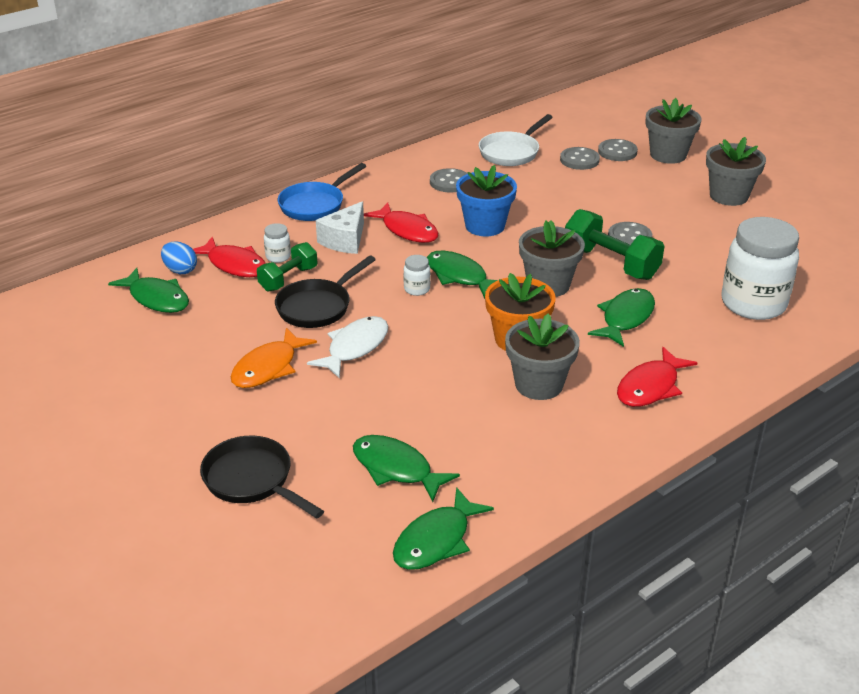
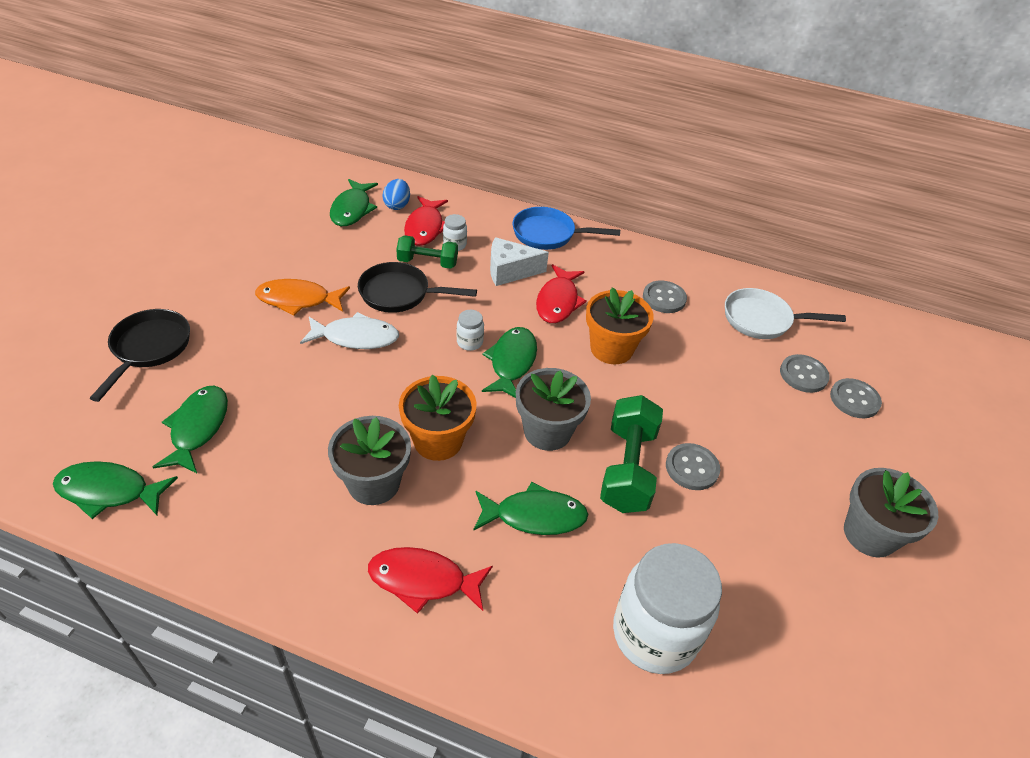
camera: 55 degrees right, 10 degrees up
blue flower pot [456,165,517,236] -> orange flower pot [586,287,654,364]
grey flower pot [646,98,702,164] -> none

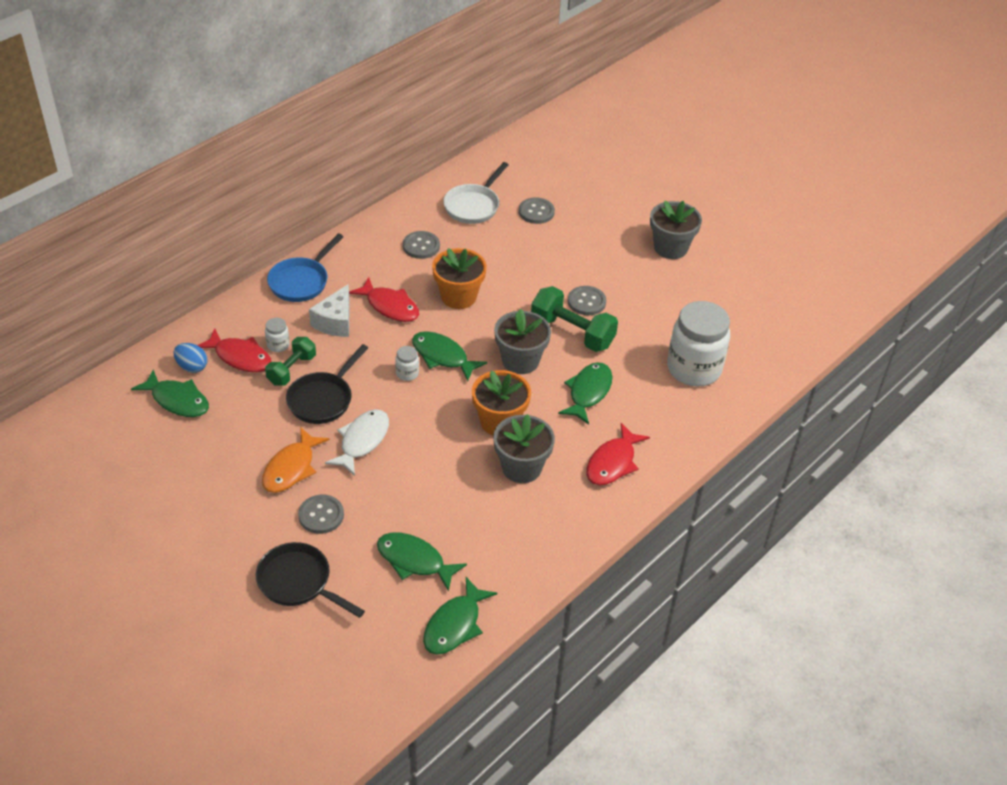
camera: 65 degrees left, 0 degrees up
grey button [830,378,882,419] -> grey button moved to [298,495,344,534]

